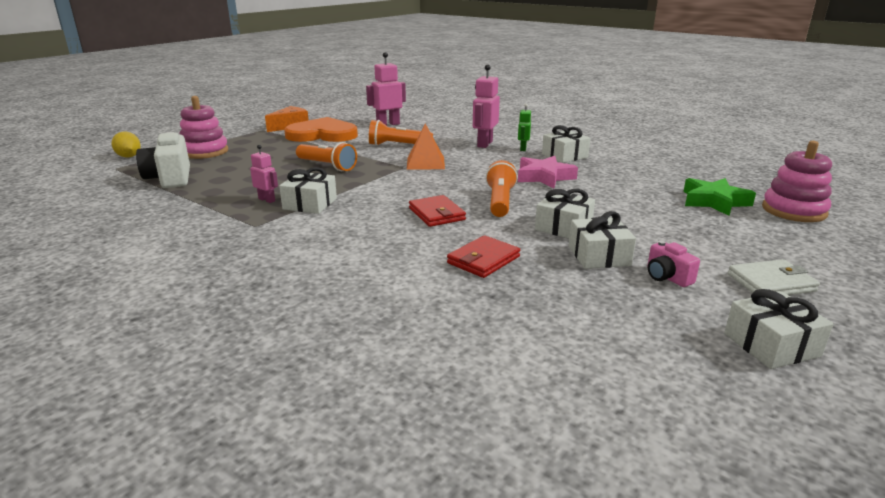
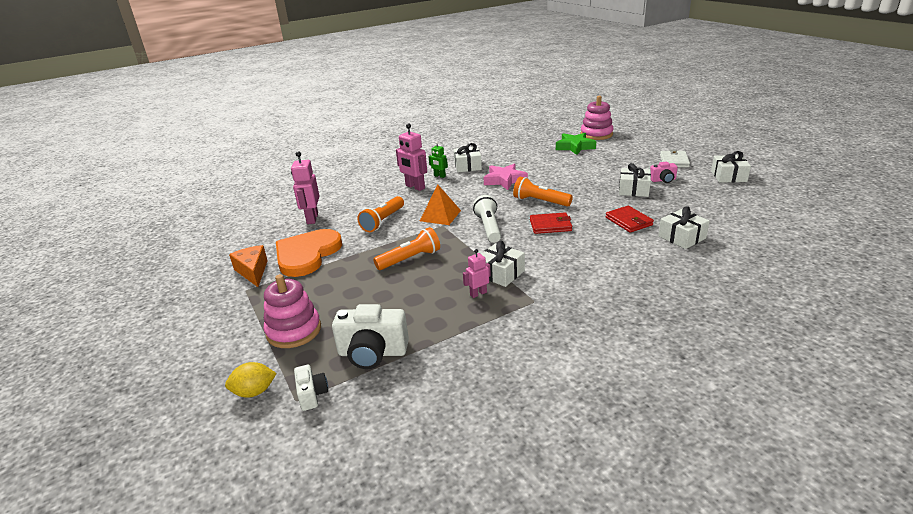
camera: 65 degrees left, 5 degrees up
white gift [535,189,595,239] -> white gift moved to [658,206,710,249]
none -> white camera [294,365,328,411]
none -> white flashlight [473,195,501,243]

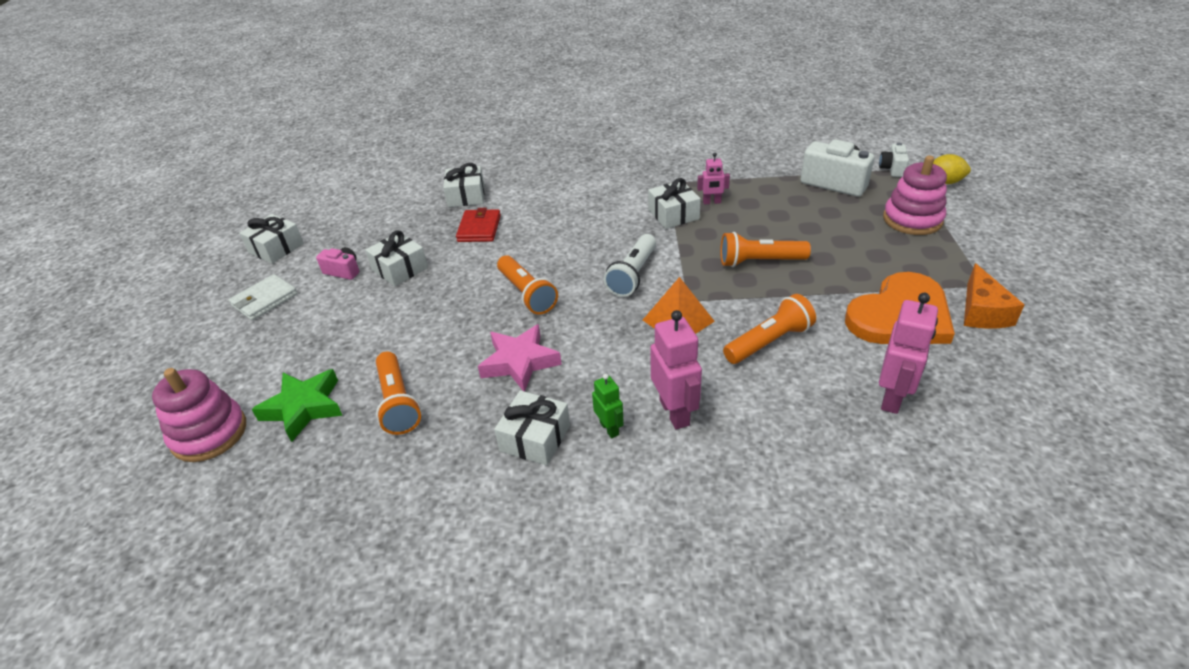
camera: 150 degrees left, 10 degrees up
red wallet [530,212,572,234] -> none
none -> orange flashlight [376,352,421,435]

